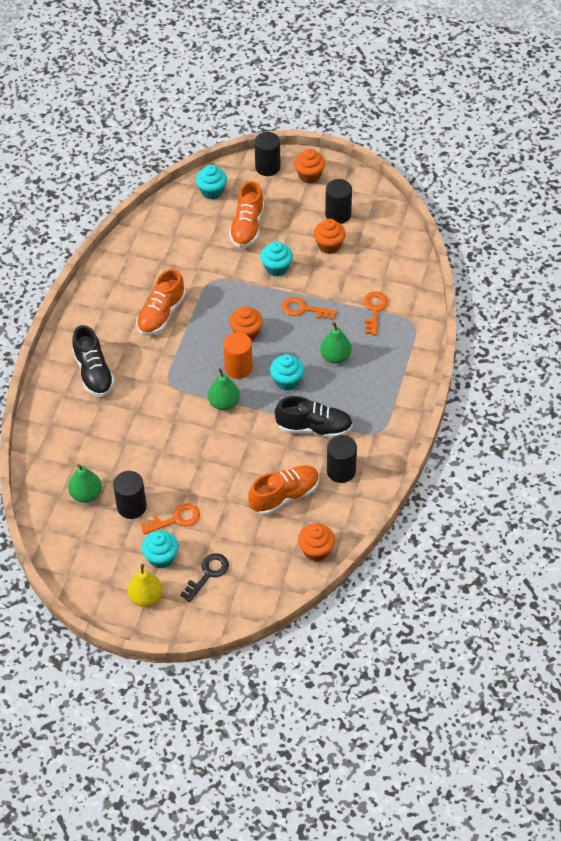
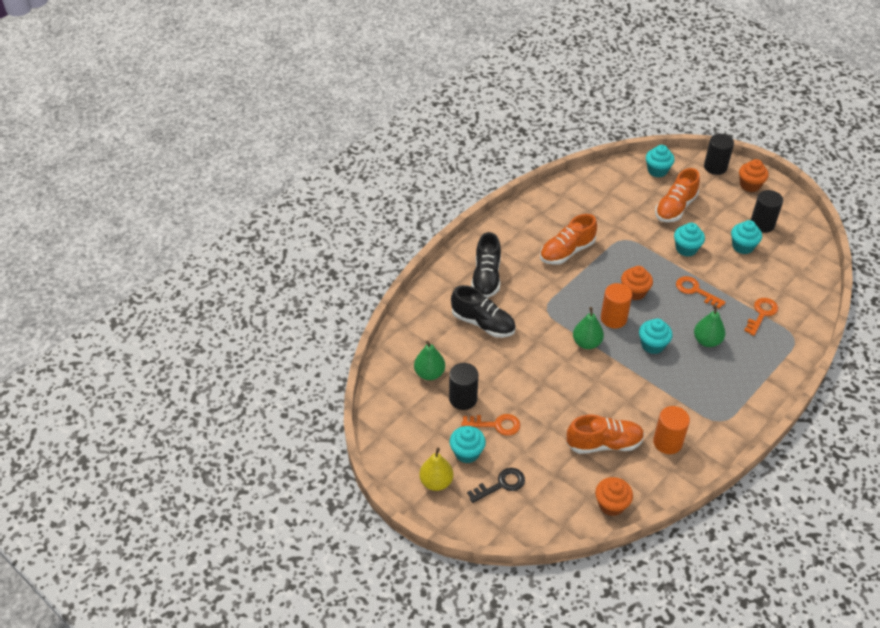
camera: 25 degrees right, 5 degrees down
black shoe [275,396,353,438] -> black shoe moved to [451,285,516,338]
orange cupcake [313,219,346,254] -> turquoise cupcake [731,220,762,254]
black cylinder [327,435,357,483] -> orange cylinder [653,406,690,454]

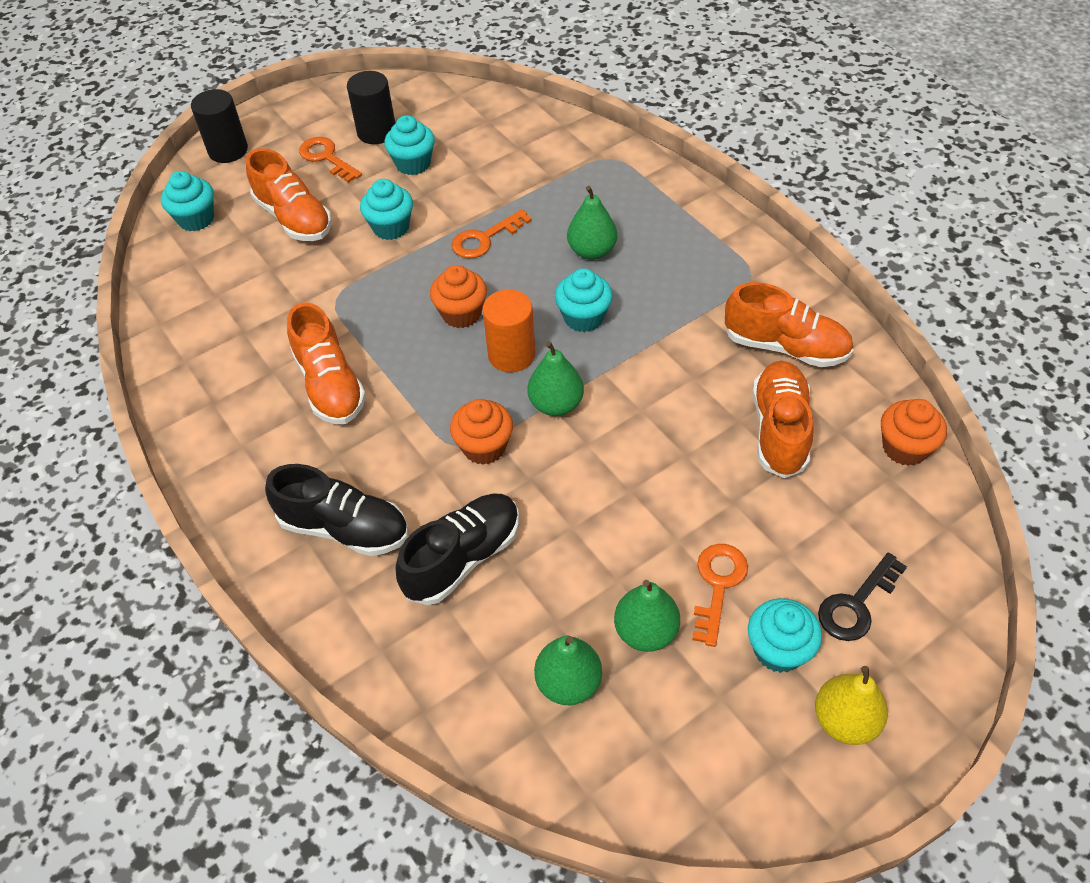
camera: 75 degrees left, 5 degrees up
black cylinder [449,363,478,410] -> green pear [614,580,680,652]
black key [467,468,525,503] -> black key turned 120 degrees counterclockwise [818,552,907,641]
orange cylinder [653,406,690,454] -> orange shoe [724,282,854,367]
orange cupcake [739,159,769,192] -> orange cupcake moved to [450,399,513,465]
orange key [744,298,778,336] -> orange key moved to [299,137,362,183]

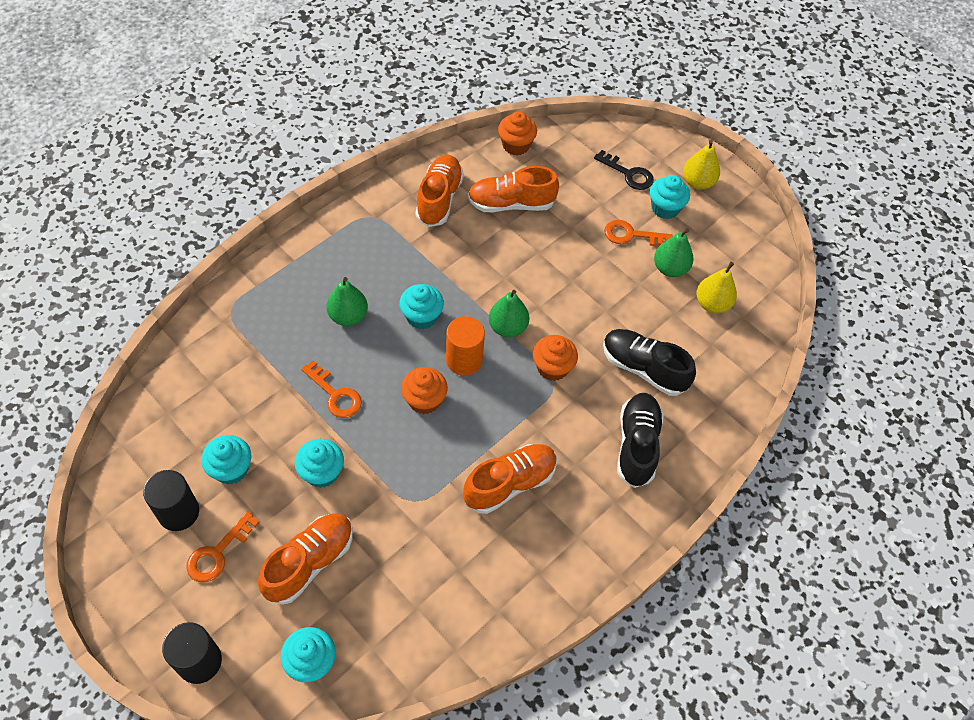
camera: 105 degrees left, 5 degrees up
green pear [534,636,602,705] -> yellow pear [696,262,737,313]

